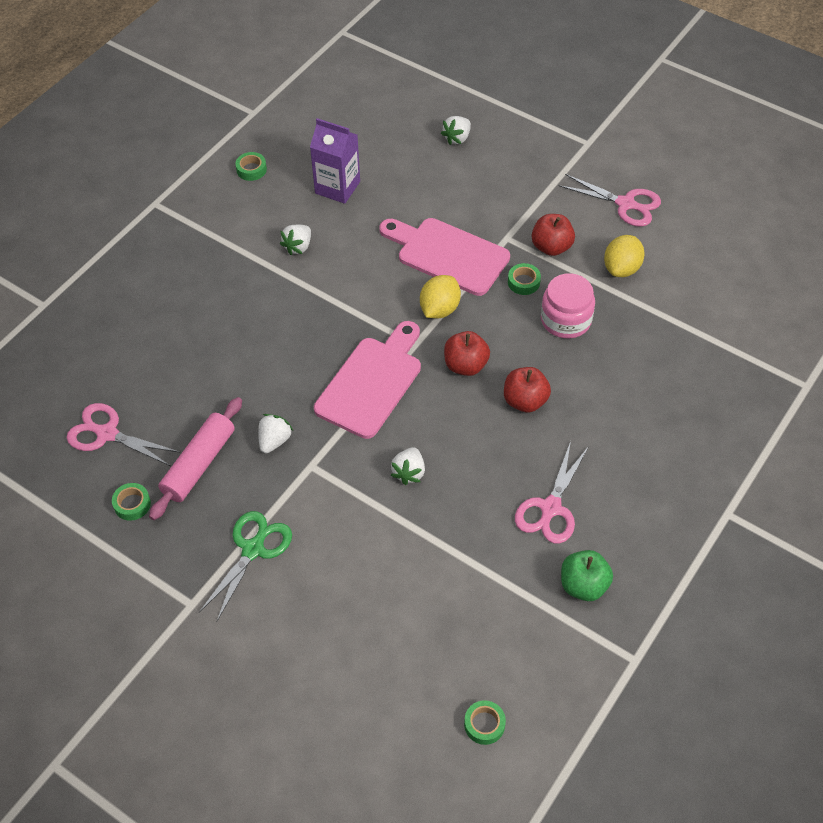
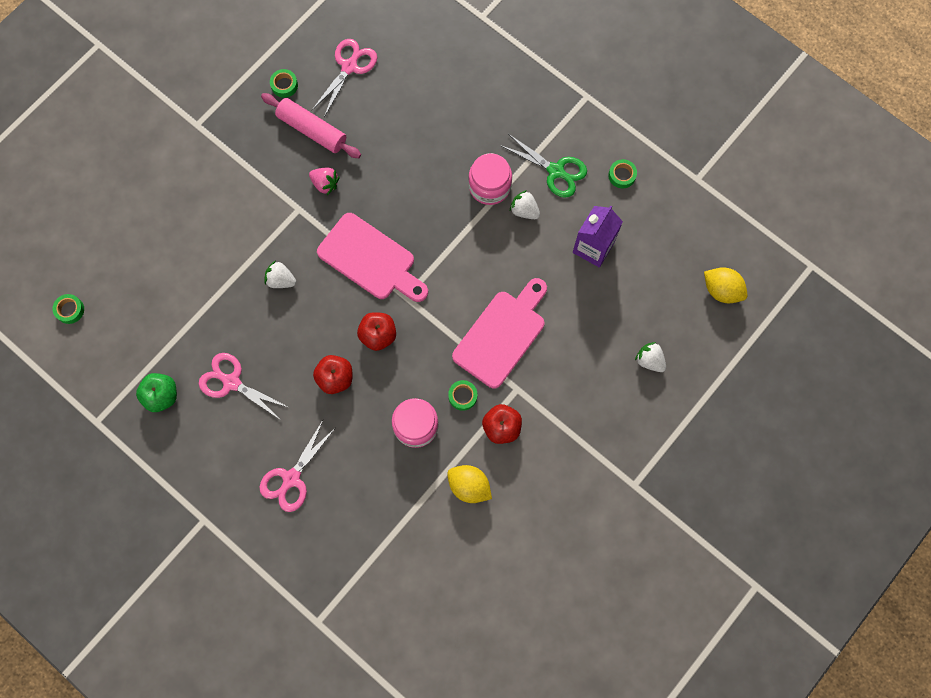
camera: 95 degrees right, 20 degrees up
green scissors [199,511,292,622] -> green scissors moved to [500,134,587,198]
white strawberry [258,414,293,453] -> pink strawberry [309,168,340,195]
yellow lemon [420,275,461,319] -> yellow lemon moved to [704,267,748,303]
pink scissors [559,174,661,227] -> pink scissors moved to [259,420,335,512]
none -> pink jar [468,153,512,205]

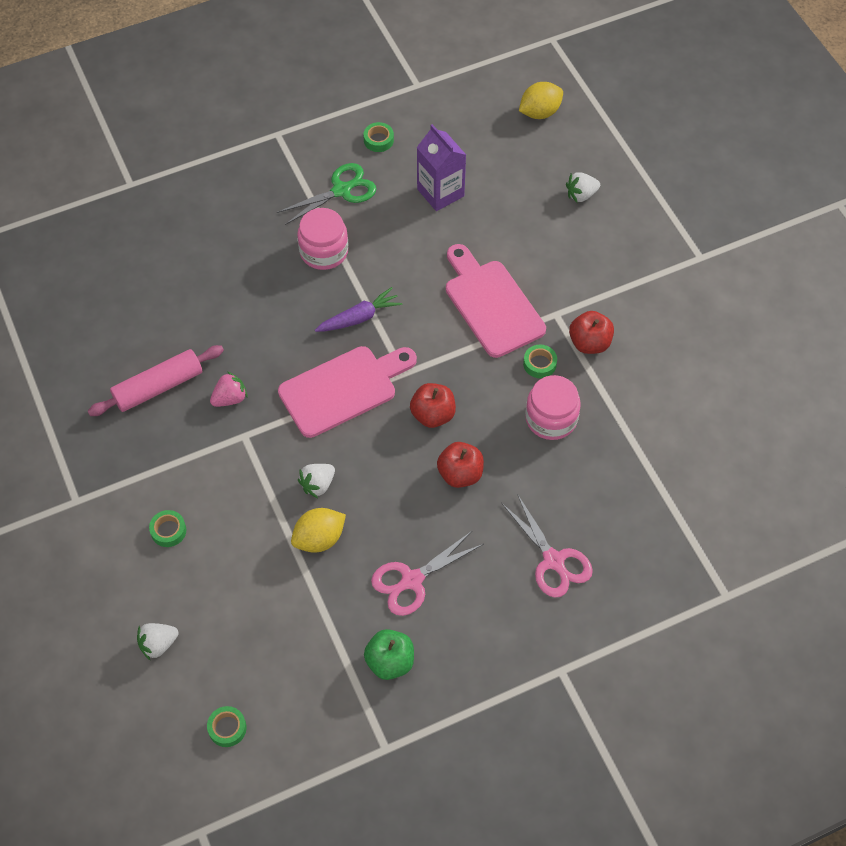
camera: 65 degrees left, 15 degrees down
green tape [270,69,298,98] -> green tape moved to [149,510,186,547]
pink scissors [312,39,377,117] -> none
yellow lemon [447,465,492,503] -> yellow lemon moved to [291,508,346,553]
white strawberry [510,190,540,219] -> white strawberry moved to [137,623,179,661]
none -> purple carrot [315,287,402,332]

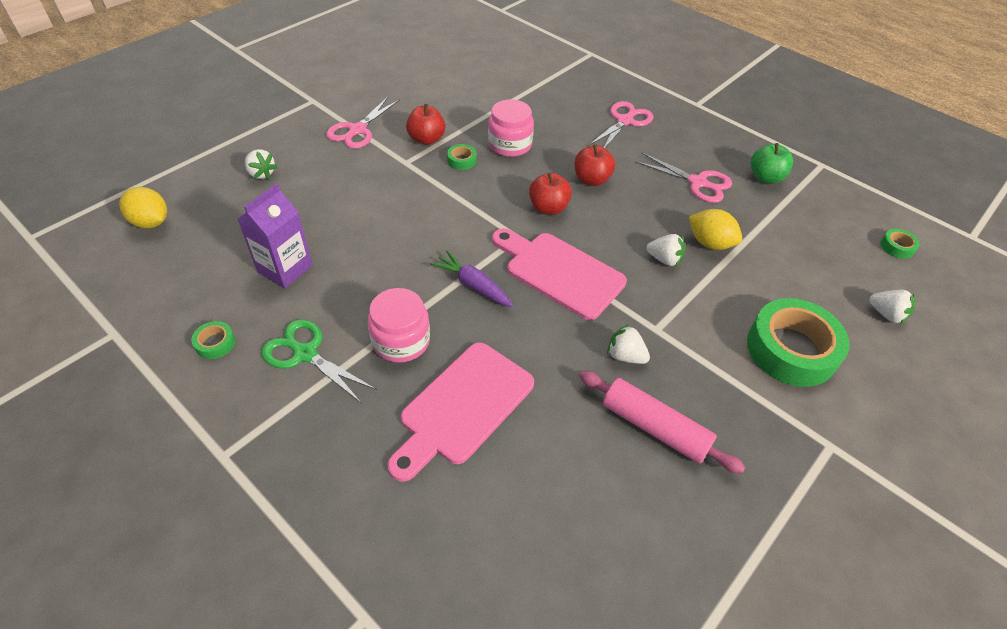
camera: 115 degrees left, 10 degrees down
green tape [149,510,186,547] -> green tape [747,298,849,387], size x2.37
pink strawberry [210,372,248,407] -> white strawberry [607,324,650,364]
pink cutting board [446,244,546,358] -> pink cutting board moved to [387,342,534,482]
none -> pink scissors [326,97,400,149]

